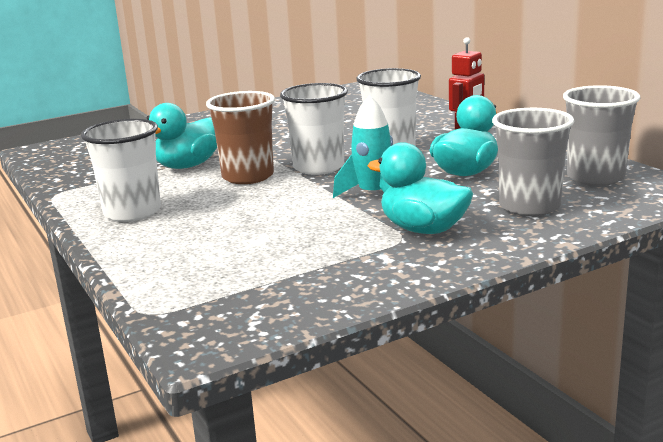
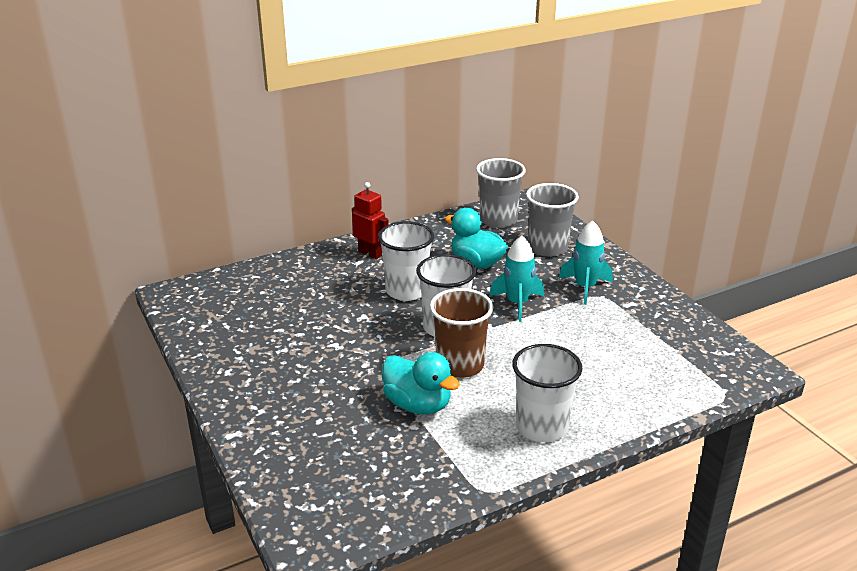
camera: 90 degrees left, 10 degrees up
turquoise duck [367,142,473,234] -> turquoise rocket [559,221,613,305]

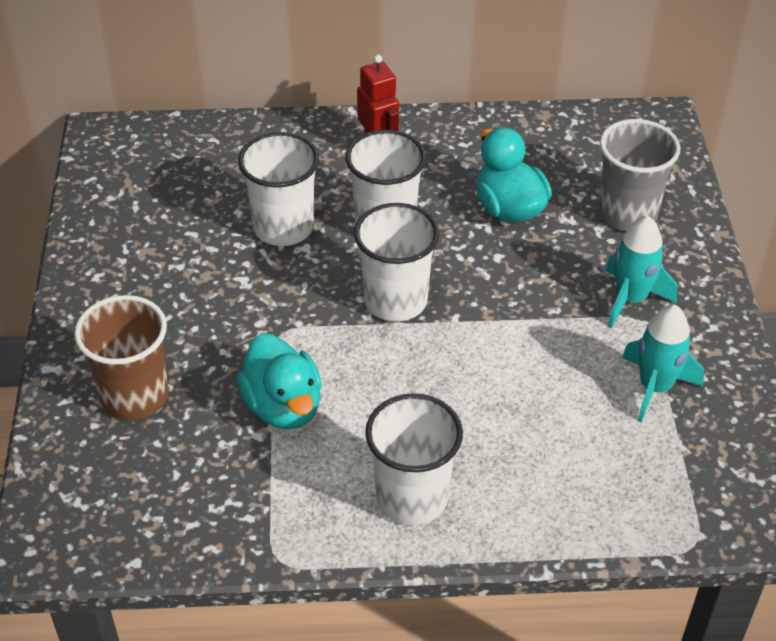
camera: 25 degrees right, 15 degrees up
brown cup [430,288,493,378] -> brown cup moved to [74,295,168,421]
grey cup [476,158,526,228] -> none
turquoise rocket [489,236,544,322] -> turquoise rocket moved to [622,304,704,423]
none -> white cup [238,132,319,246]

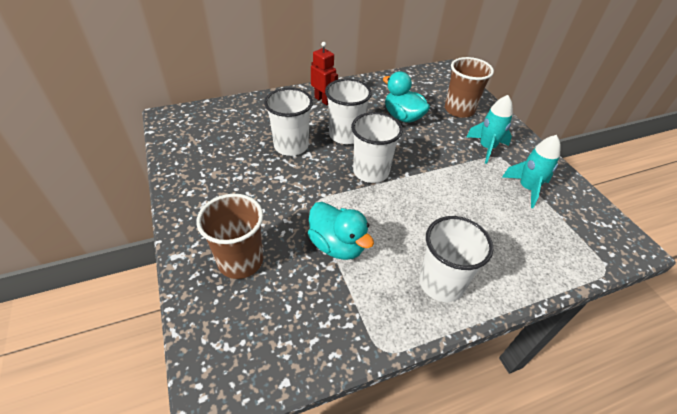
camera: 20 degrees left, 0 degrees up
grey cup [598,119,680,231] -> brown cup [445,57,494,118]

